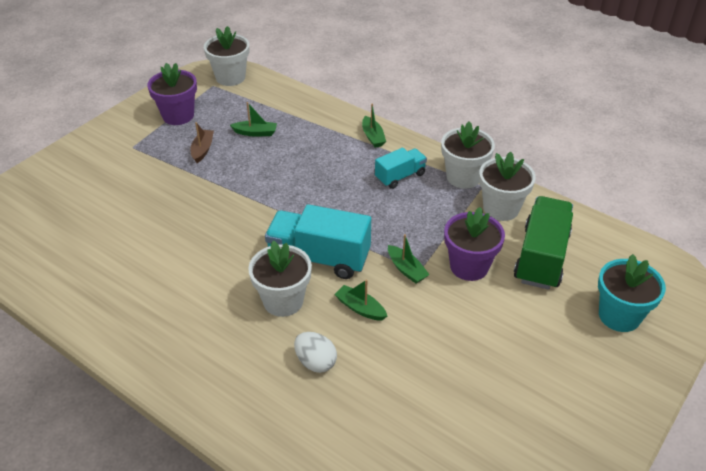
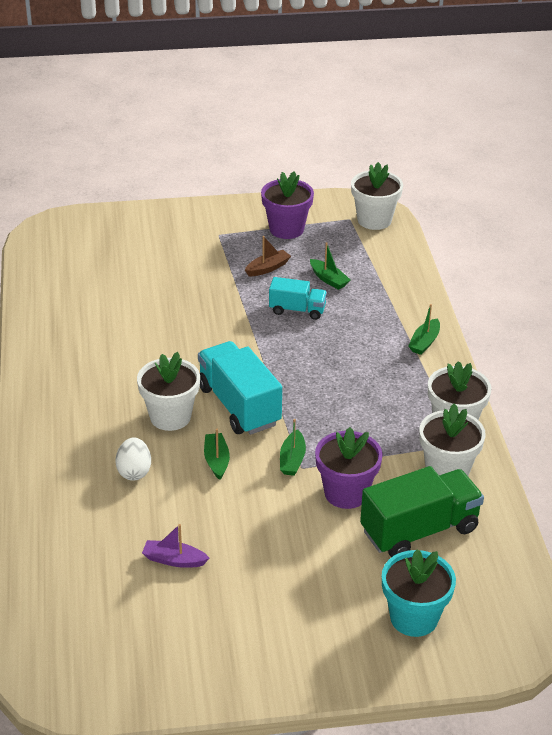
camera: 45 degrees right, 5 degrees down
turquoise truck [375,148,427,189] -> turquoise truck moved to [269,277,327,320]
none -> purple boat [142,524,209,568]

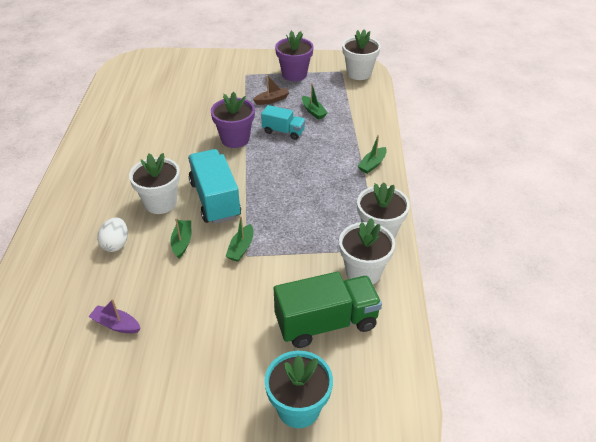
camera: 10 degrees right, 5 degrees up
purple flower pot [315,427,383,509] -> purple flower pot moved to [211,92,255,148]

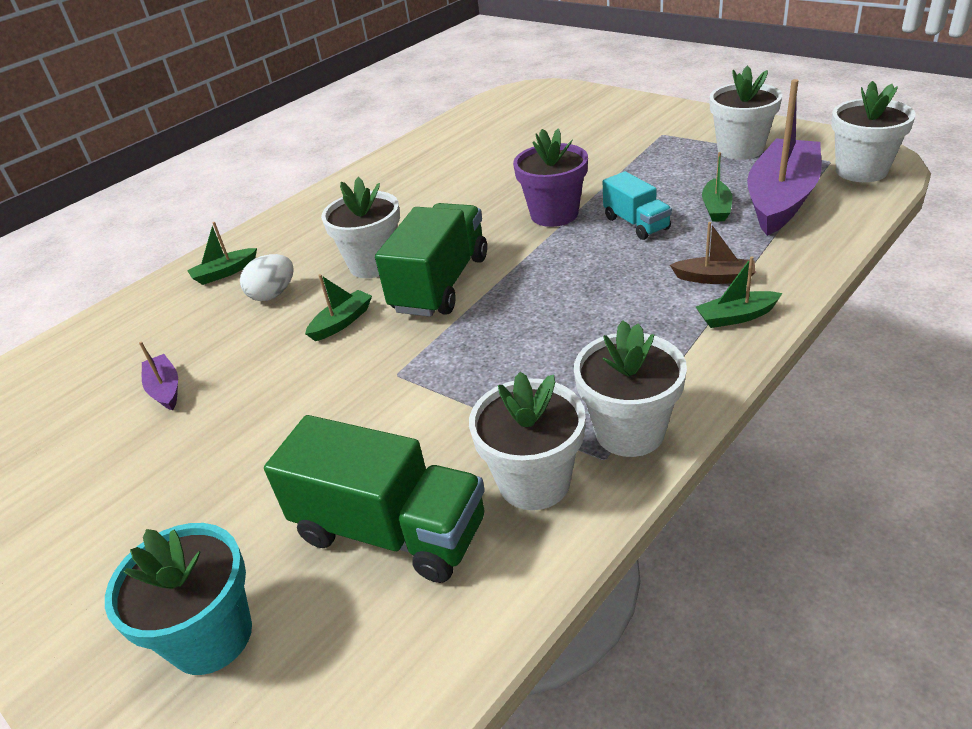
camera: 45 degrees right, 5 degrees down
turquoise truck [188,149,241,224] -> green truck [375,203,487,317]
green boat [225,216,253,262] -> green boat moved to [187,222,257,285]
brown boat [253,75,290,105] -> brown boat moved to [670,222,755,284]
purple flower pot [275,31,314,81] -> white flower pot [709,66,782,160]
none -> purple boat [747,79,821,236]

